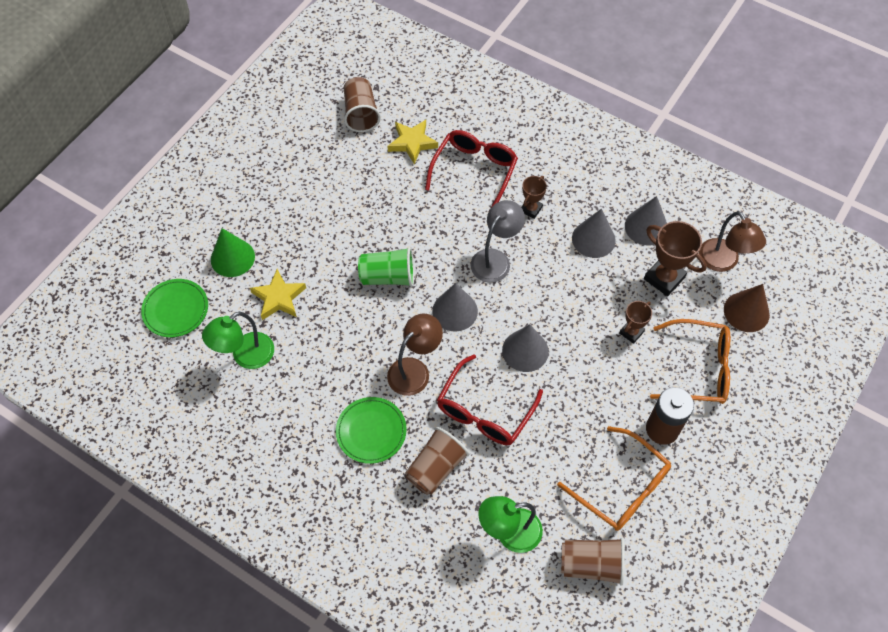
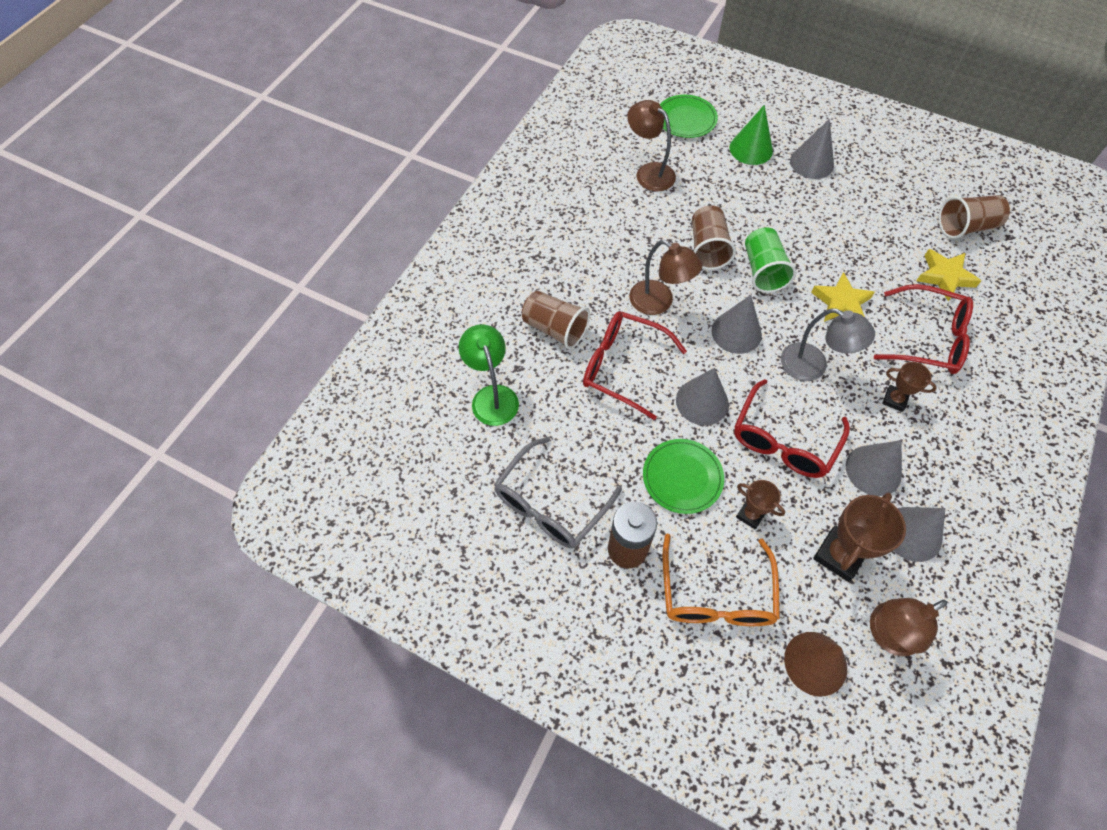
camera: 85 degrees right, 0 degrees up
green lamp [202,312,274,369] -> brown lamp [628,100,676,191]
yellow star [250,269,306,320] -> yellow star moved to [811,272,875,322]
green plate [336,397,407,464] -> green plate moved to [643,439,724,514]
orange glasses [557,426,671,531] -> grey glasses [494,437,622,548]
brown cup [561,538,625,585] -> brown cup moved to [692,205,736,270]
none -> red glasses [734,379,850,478]
none -> grey cone [790,119,834,179]

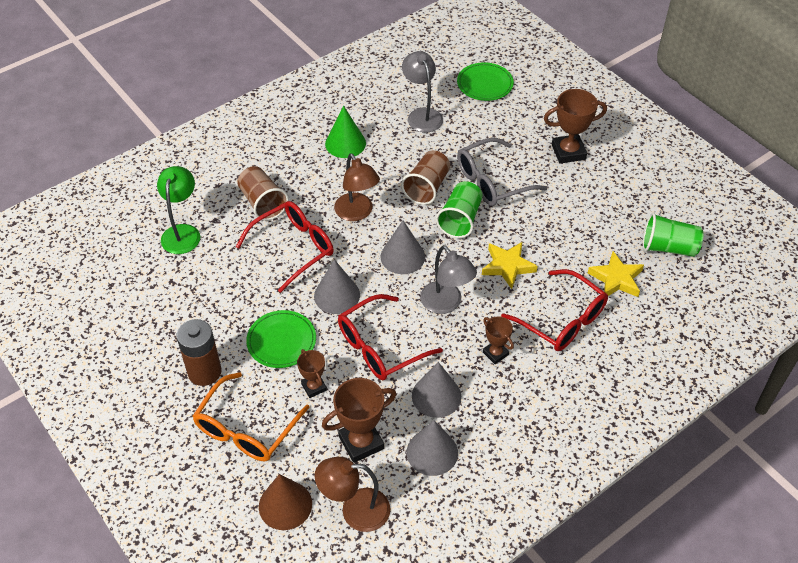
camera: 25 degrees right, 10 degrees down
grey glasses [494,437,622,548] -> grey glasses moved to [457,138,547,206]
red glasses [583,311,687,420] -> red glasses turned 90 degrees clockwise [236,201,334,293]
brown lamp [628,100,676,191] -> grey lamp [402,51,443,132]
green cone [730,105,773,165] -> green cone moved to [325,106,366,158]
grey cone [790,119,834,179] -> brown trophy [544,89,607,163]
brown cup [939,195,1010,239] -> green cup [643,213,703,257]

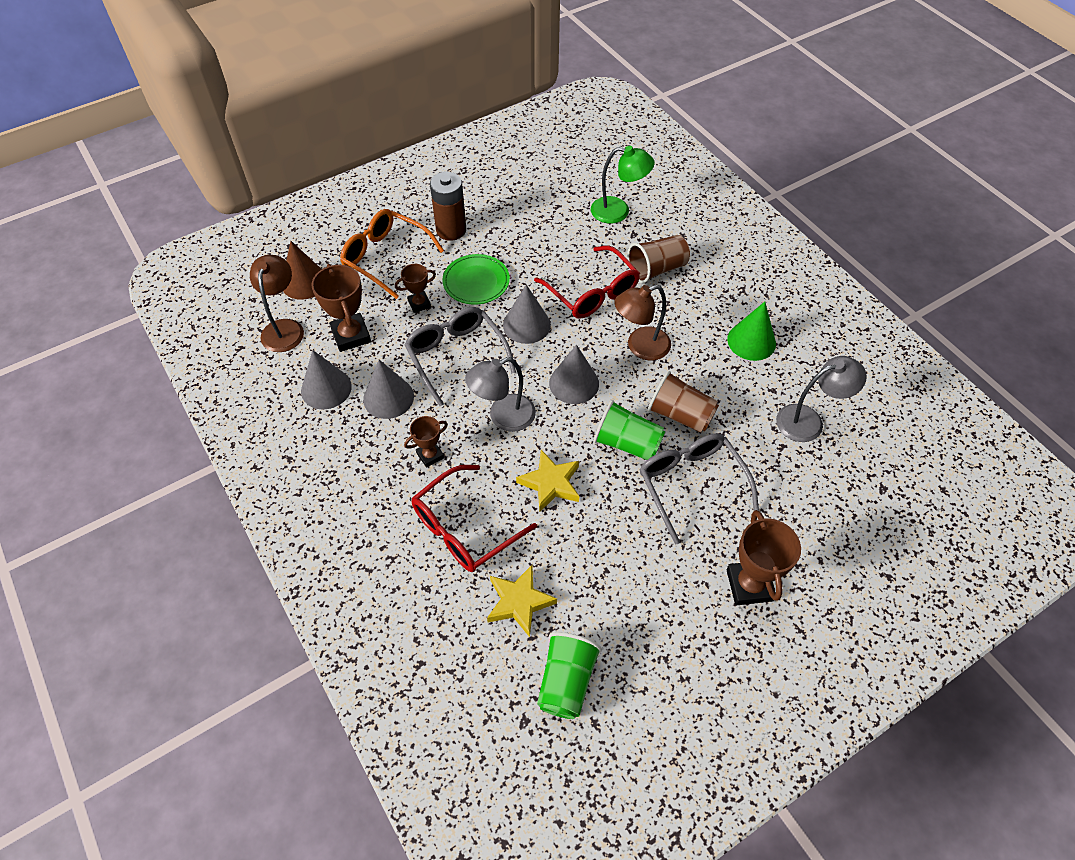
camera: 95 degrees right, 5 degrees up
red glasses [338,294,443,380] -> grey glasses [405,307,516,406]
green plate [457,62,514,101] -> none

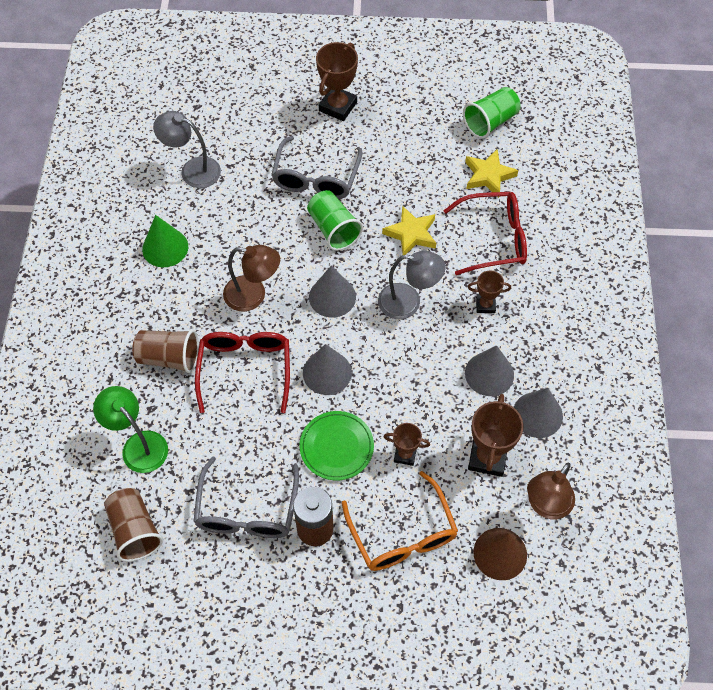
camera: 145 degrees left, 5 degrees up
grey glasses [405,307,516,406] -> grey glasses moved to [193,456,299,538]
brown cup [648,371,719,433] -> brown cup moved to [104,488,163,562]

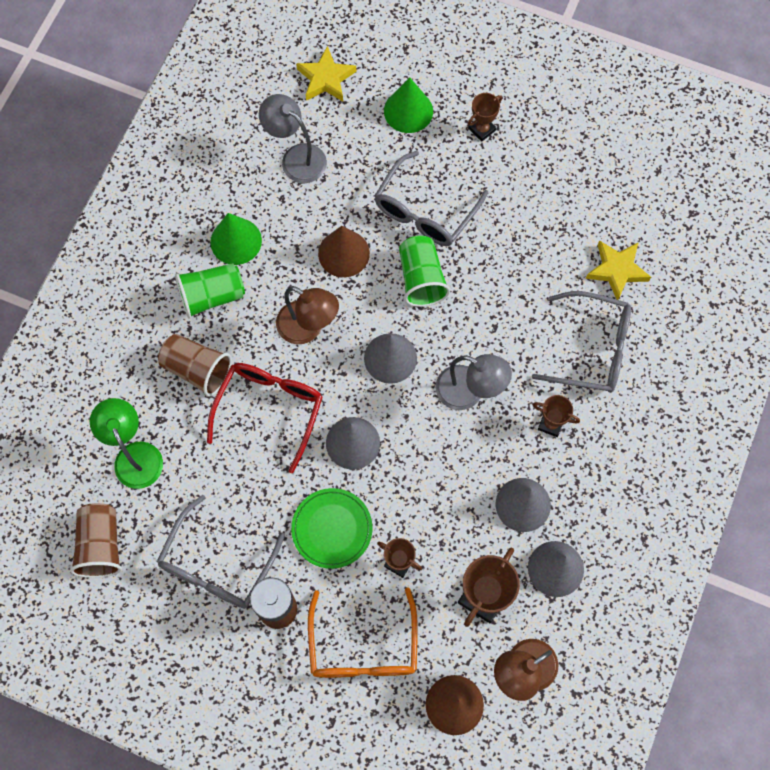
camera: 20 degrees right, 10 degrees up
brown trophy [316,42,358,121] -> brown trophy [468,93,502,142], size x0.58
yellow star [382,205,436,255] -> yellow star moved to [296,46,356,101]
red glasses [443,192,527,275] -> grey glasses [532,291,631,393]
green cup [463,87,521,139] -> green cup moved to [175,263,245,319]
none -> brown cone [318,226,370,277]
none -> green cone [384,77,433,133]

